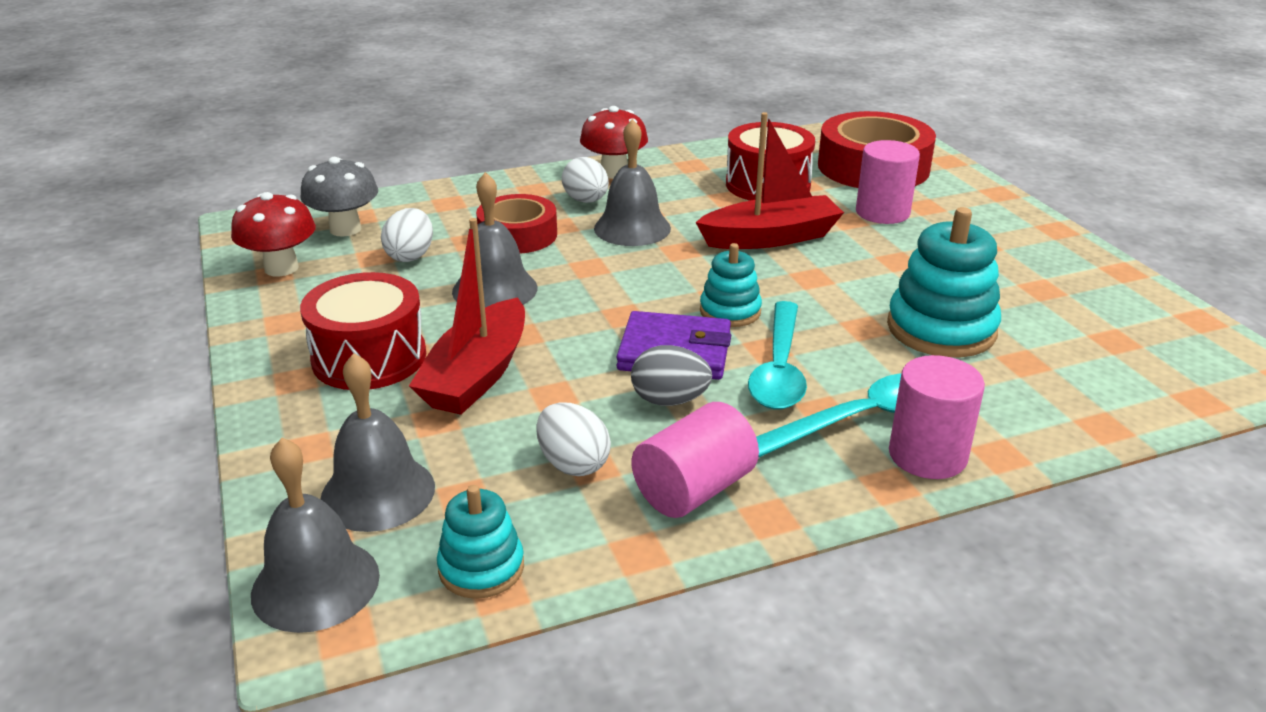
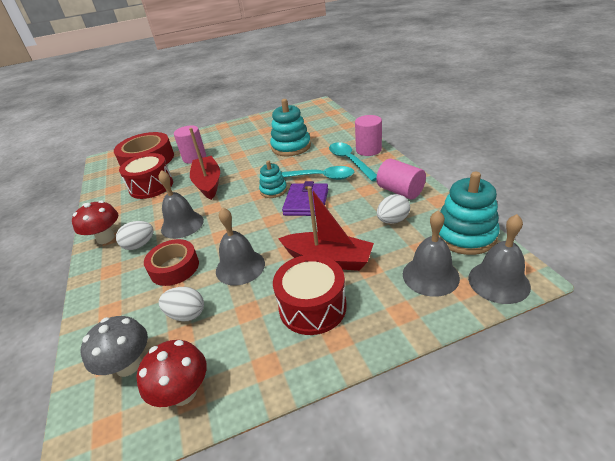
camera: 85 degrees left, 5 degrees up
turquoise stacking toy [437,485,524,599] -> turquoise stacking toy [439,172,500,255], size x1.70
grey egg [631,345,712,406] -> none

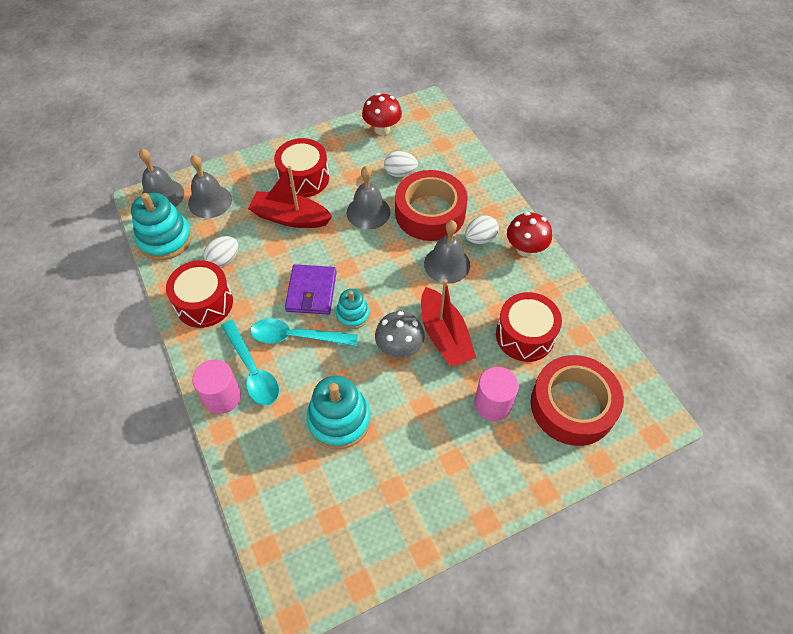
camera: 170 degrees right, 20 degrees up
grey mushroom [80,316,148,377] -> grey mushroom moved to [375,311,425,358]
red tape [144,239,199,286] -> red tape [395,170,468,241], size x1.59
pink cylinder [376,159,426,199] -> red drum [166,260,233,328]

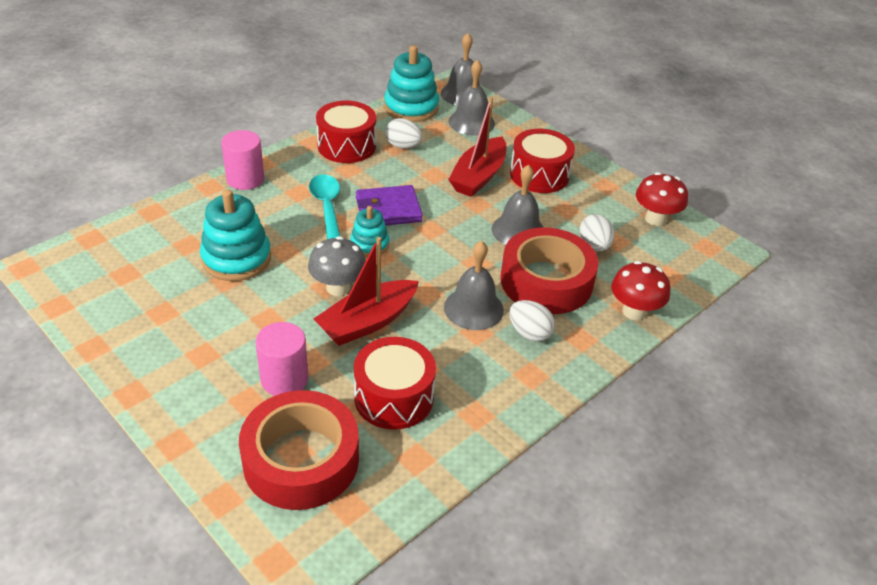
camera: 70 degrees right, 15 degrees down
turquoise spoon [221,320,279,406] -> none
red boat [248,166,333,228] -> red boat turned 150 degrees counterclockwise [448,97,506,197]
red mushroom [507,212,552,257] -> red mushroom moved to [611,261,670,320]

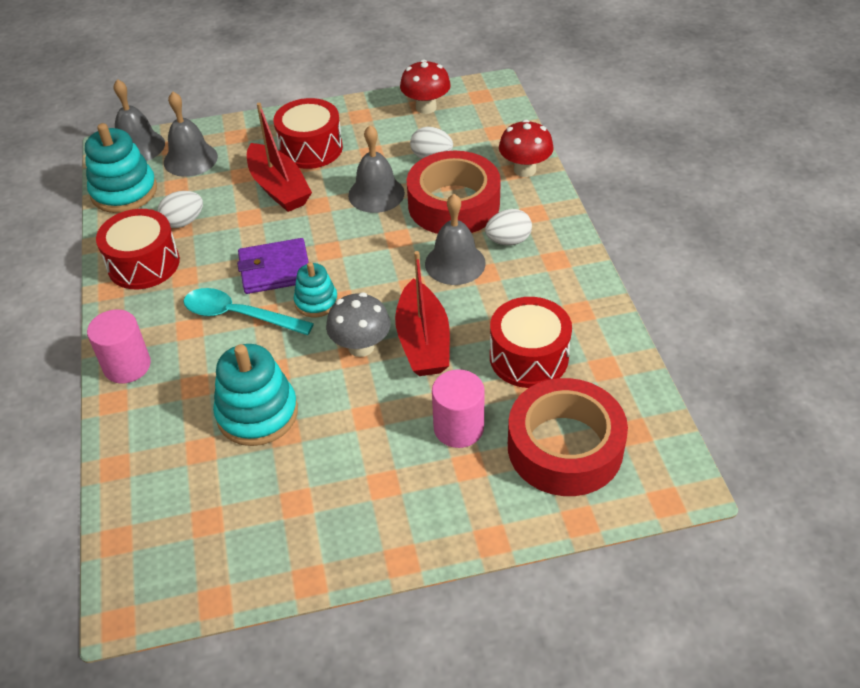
camera: 55 degrees left, 5 degrees up
purple wallet [356,185,423,226] -> purple wallet turned 60 degrees clockwise [237,238,309,294]

